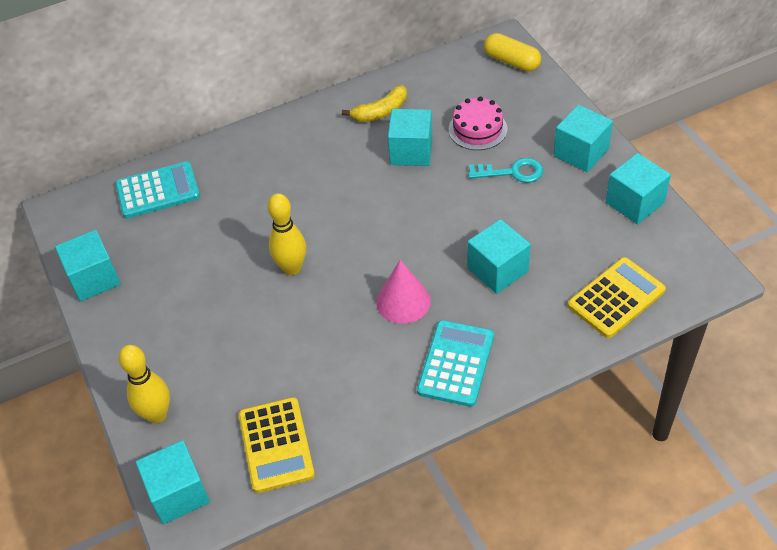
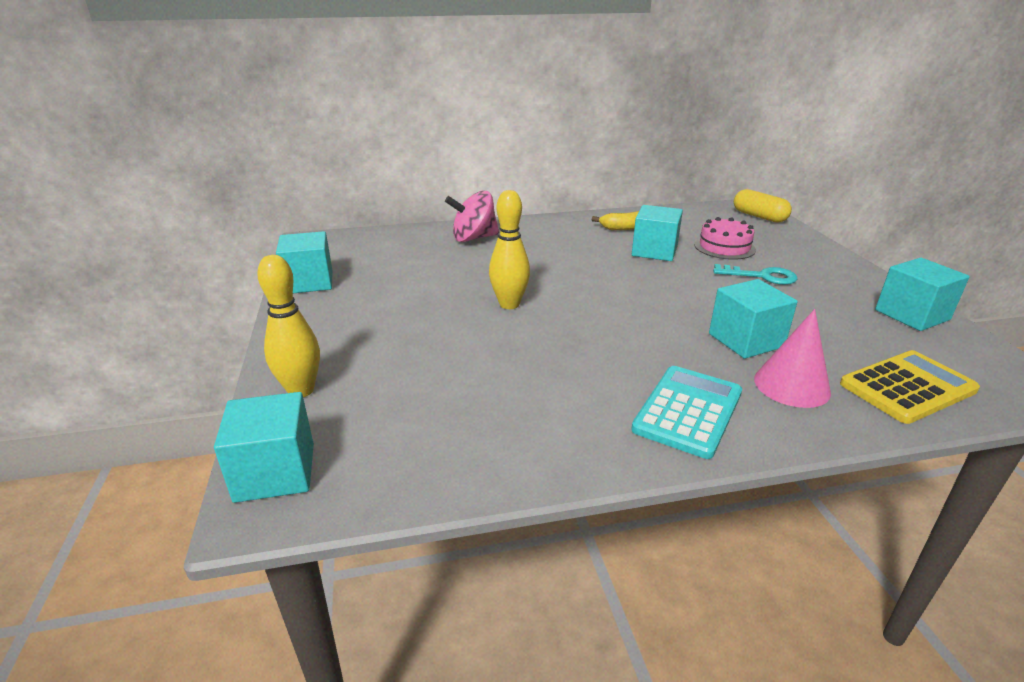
camera: 10 degrees right, 20 degrees down
turquoise calculator [115,161,200,218] -> none
yellow calculator [239,397,315,493] -> none
pink cone [376,260,431,324] -> pink cone moved to [754,309,831,408]
turquoise cube [554,105,613,172] -> none
none -> pink spinning top [445,190,499,242]

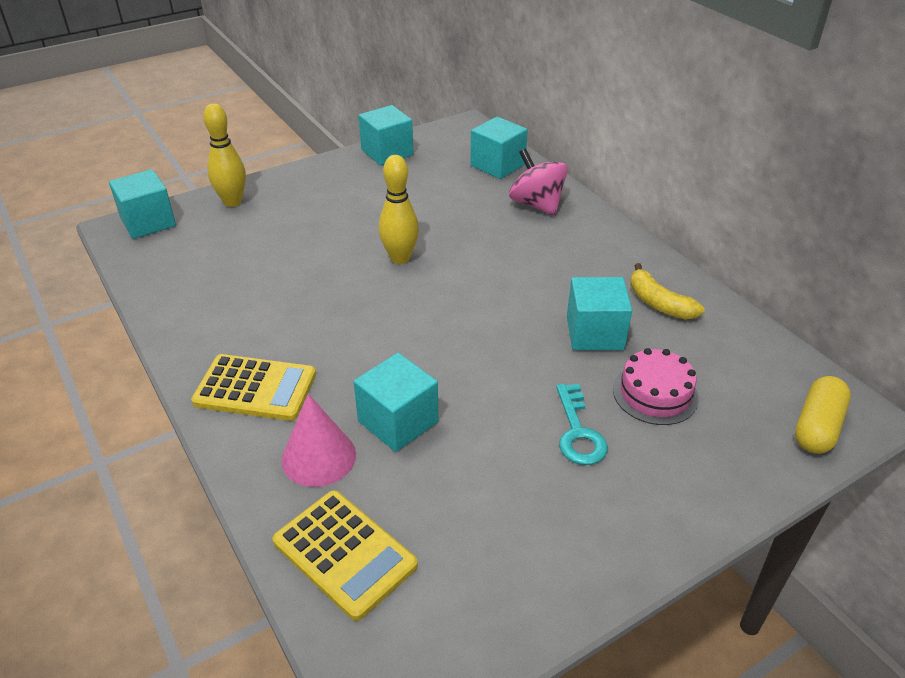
camera: 70 degrees right, 10 degrees up
turquoise calculator [631,366,742,459] -> yellow calculator [191,354,316,421]
turquoise cube [875,258,970,331] -> turquoise cube moved to [470,117,528,179]

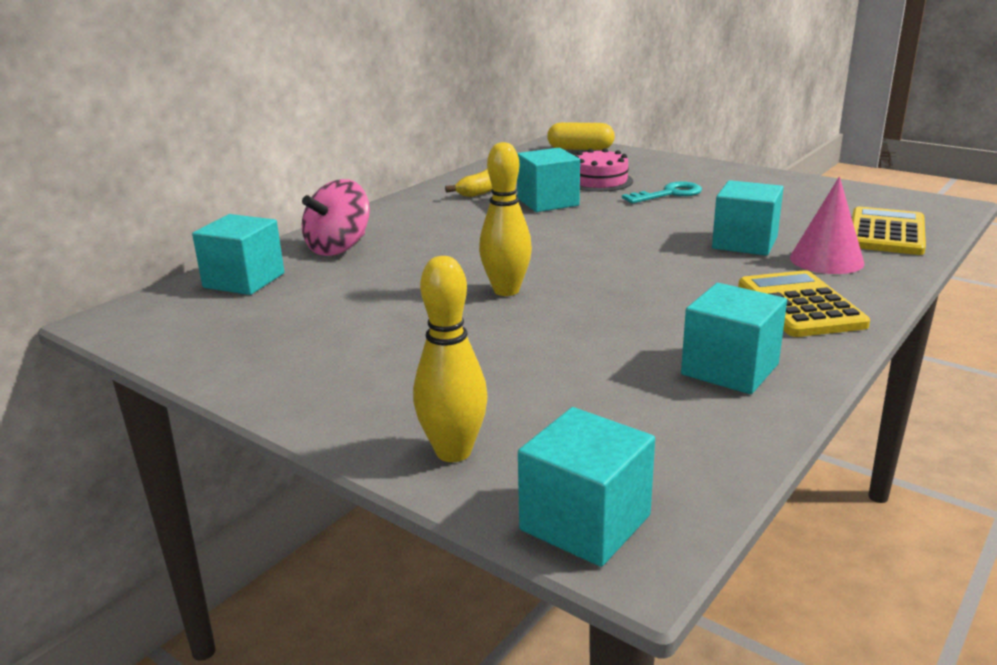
camera: 110 degrees left, 15 degrees down
turquoise cube [359,105,413,166] -> turquoise cube moved to [681,283,787,394]

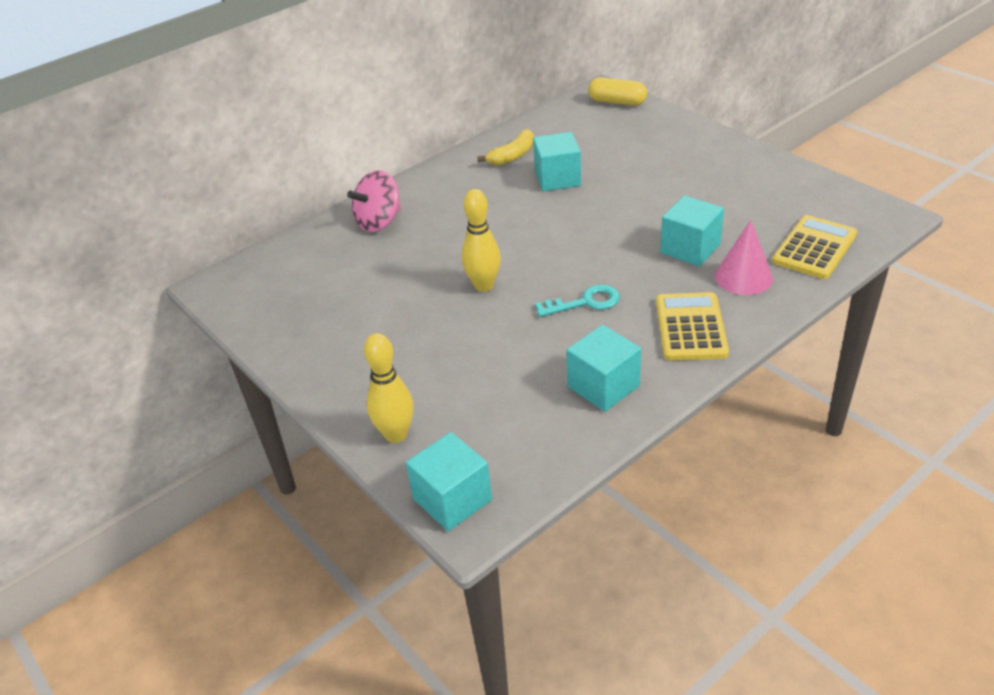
camera: 15 degrees right, 15 degrees up
turquoise cube [192,214,284,295] -> none
pink cake [574,148,633,192] -> none
turquoise key [622,181,702,204] -> turquoise key moved to [535,285,620,317]

